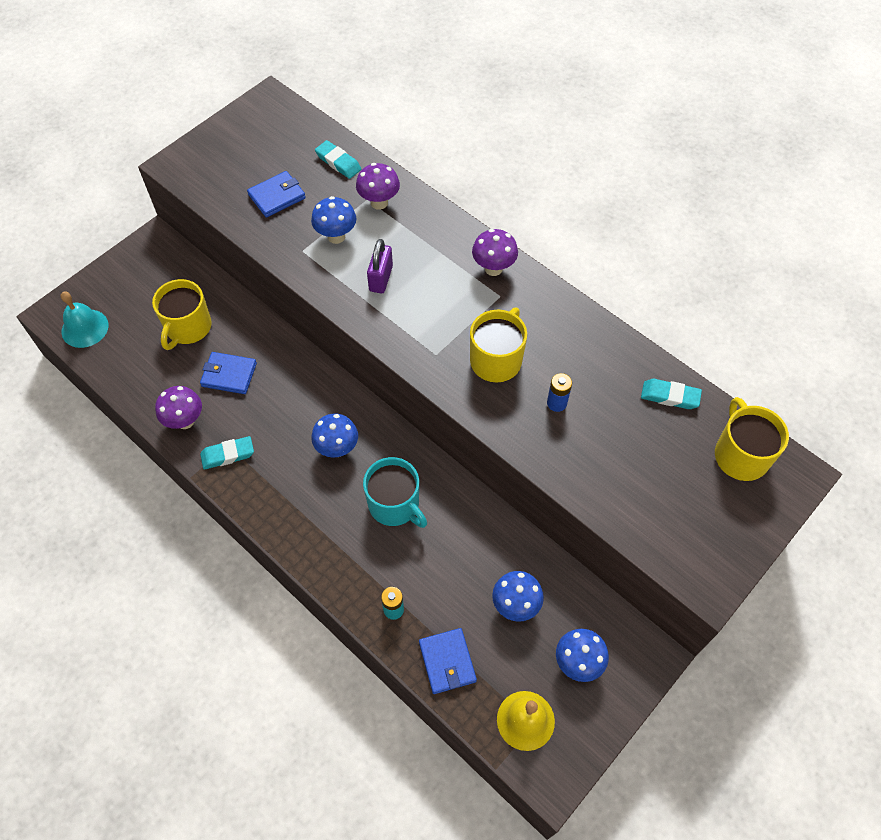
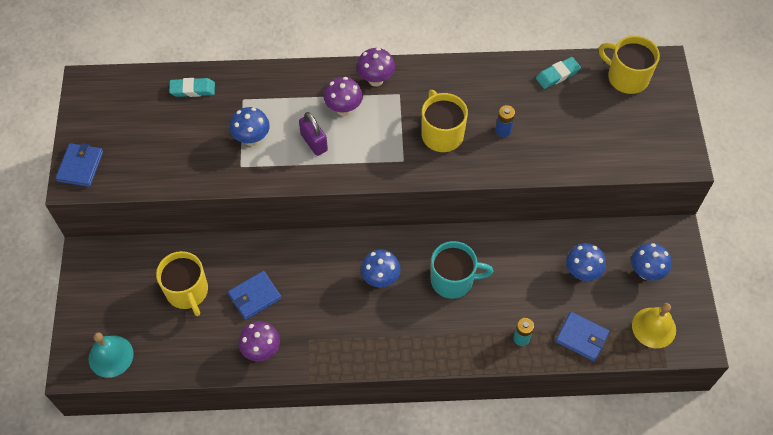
camera: 45 degrees left, 0 degrees up
turquoise eraser [200,436,254,470] -> none
blue wallet [247,171,306,218] -> blue wallet moved to [55,143,103,187]
purple mushroom [356,163,400,210] -> purple mushroom moved to [324,77,363,116]

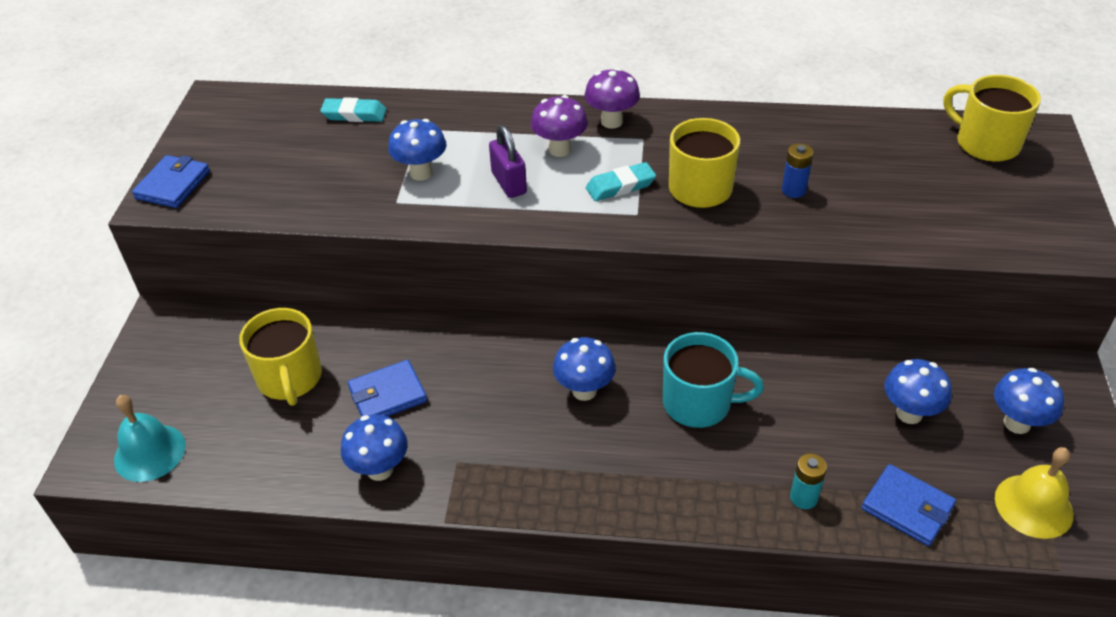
camera: 10 degrees right, 15 degrees down
purple mushroom [238,321,280,361] -> blue mushroom [341,415,408,481]
turquoise eraser [536,57,581,89] -> turquoise eraser moved to [586,162,656,201]

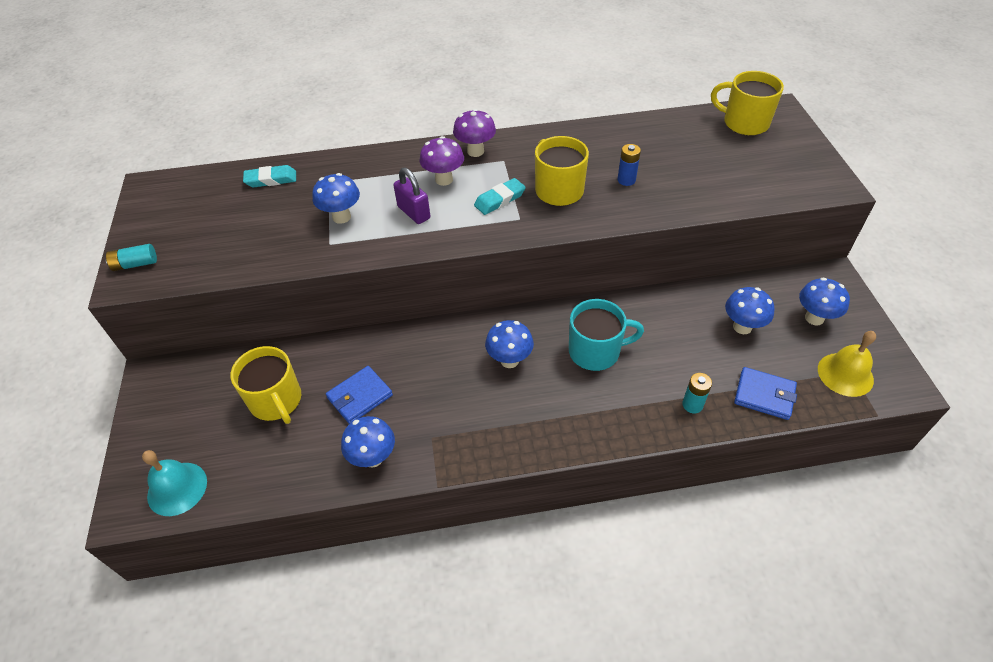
camera: 15 degrees left, 5 degrees up
blue wallet [132,155,210,208] -> turquoise battery [106,244,157,271]

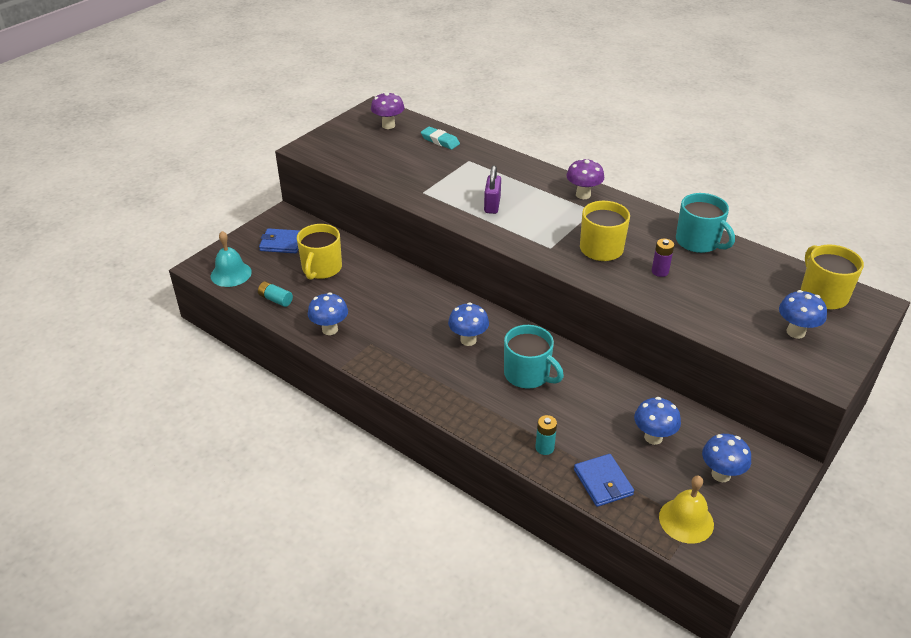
camera: 45 degrees right, 10 degrees down
turquoise battery [106,244,157,271] -> turquoise battery moved to [258,281,293,307]
blue mushroom [312,173,360,224] -> blue mushroom moved to [779,290,827,339]
blue wallet [326,366,393,424] -> blue wallet moved to [259,228,300,253]
purple mushroom [419,136,464,186] -> purple mushroom moved to [371,92,404,129]
turquoise eraser [474,178,526,215] -> none
blue battery [618,144,641,186] -> purple battery [652,239,674,277]
none -> turquoise mug [676,193,735,253]

